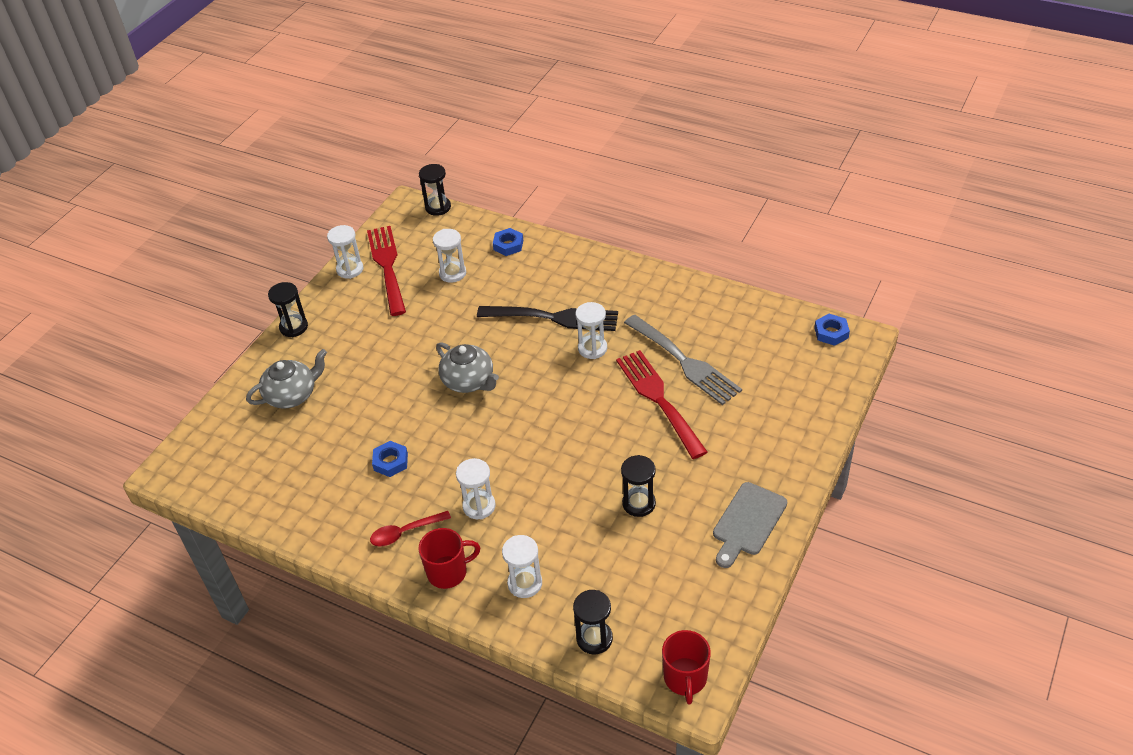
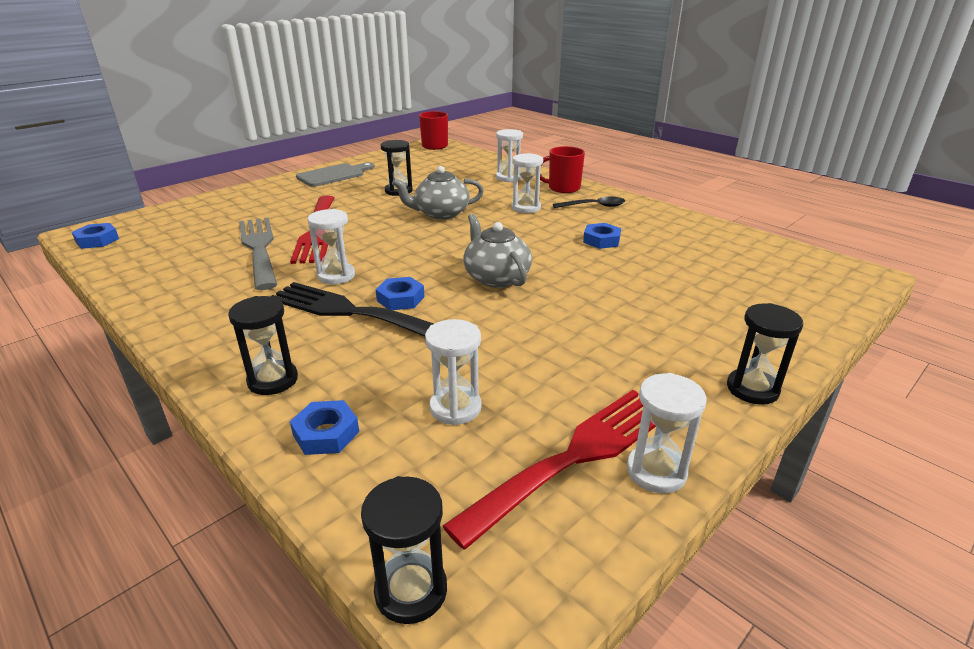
camera: 165 degrees left, 15 degrees down
grey teapot [246,349,327,409] -> grey teapot moved to [392,166,484,220]
red fork [367,226,406,316] -> red fork turned 135 degrees counterclockwise [443,390,656,549]
red spoon [370,511,451,547] -> black spoon [553,197,625,208]
black hourglass [573,590,613,654] -> black hourglass moved to [228,296,298,395]
none -> blue nut [376,277,424,310]

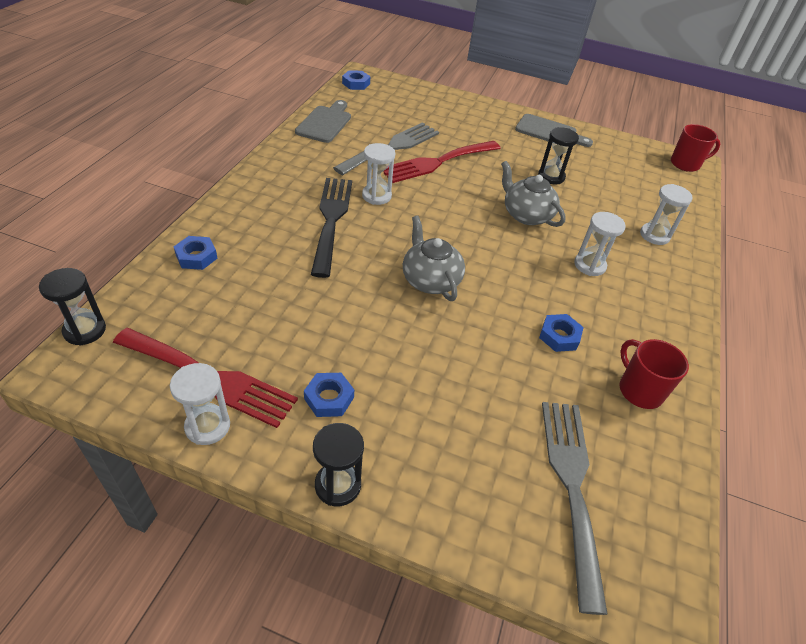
camera: 60 degrees right, 15 degrees up
black hourglass [228,296,298,395] -> none
blue nut [376,277,424,310] -> blue nut moved to [304,373,354,417]
white hourglass [425,319,482,425] -> none
grey teapot [463,214,532,288] -> grey teapot turned 60 degrees counterclockwise [403,216,465,301]
red mug [540,146,585,193] -> red mug moved to [620,339,689,409]
black spoon [553,197,625,208] -> none
none -> grey cutting board [295,100,351,143]
none -> grey fork [542,402,607,615]

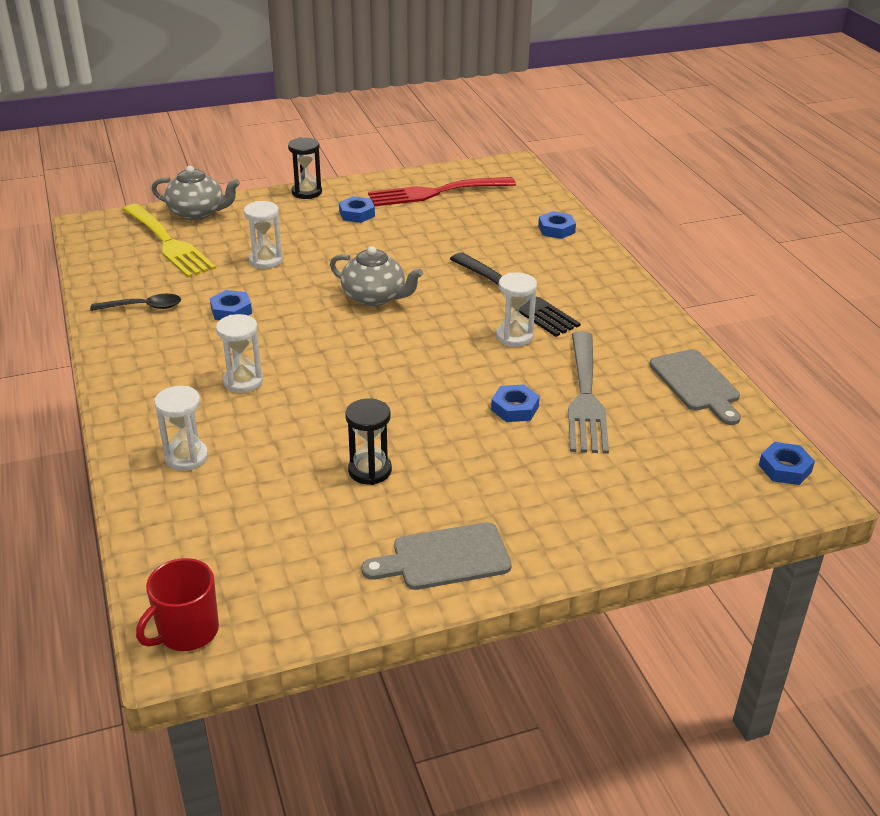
camera: 145 degrees right, 10 degrees down
black hourglass [39,268,106,346] -> none
white hourglass [170,363,230,445] -> white hourglass moved to [244,201,283,269]
red fork [384,141,501,183] -> blue nut [491,384,540,422]
grey teapot [501,161,566,227] -> grey teapot moved to [152,166,240,220]
grey fork [542,402,607,615] -> yellow fork [123,204,216,278]
red mug [620,339,689,409] -> black spoon [90,294,181,311]

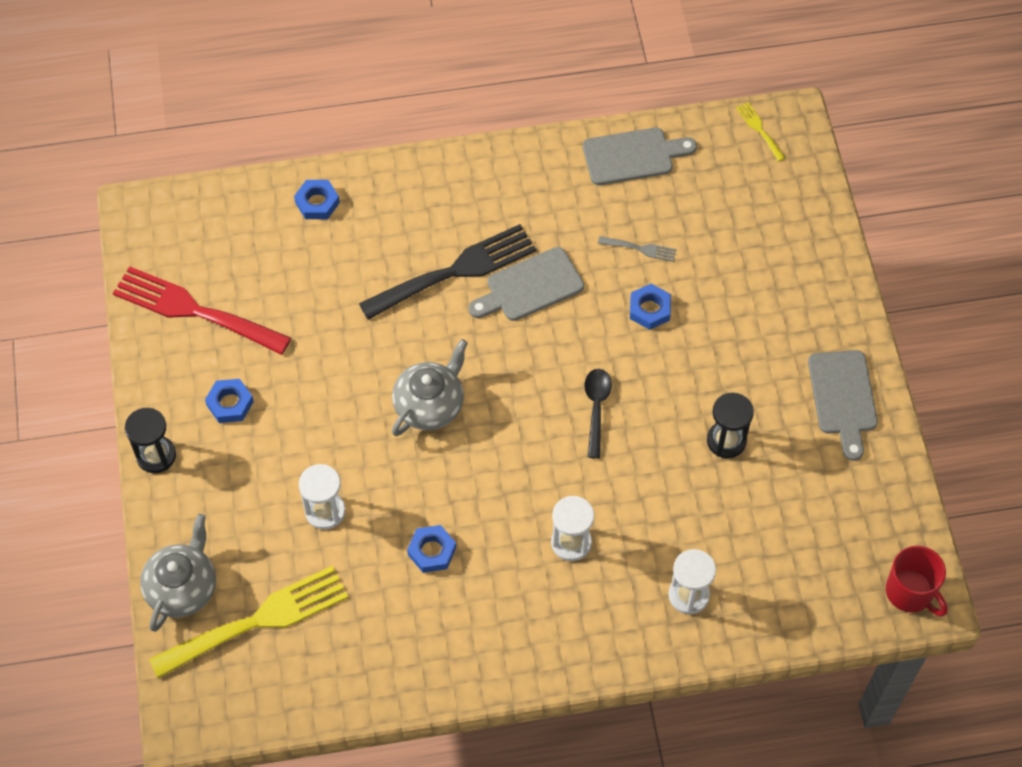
camera: 80 degrees left, 25 degrees up
black spoon [90,294,181,311] -> black spoon moved to [584,369,612,459]
red fork [368,177,516,206] -> red fork turned 120 degrees clockwise [113,266,291,355]
white hourglass [496,272,537,347] -> grey cutting board [469,247,584,321]
grey fork [568,331,609,454] -> grey fork [598,236,676,262], size x0.42
blue nut [759,442,815,485] -> yellow fork [736,102,785,161]

